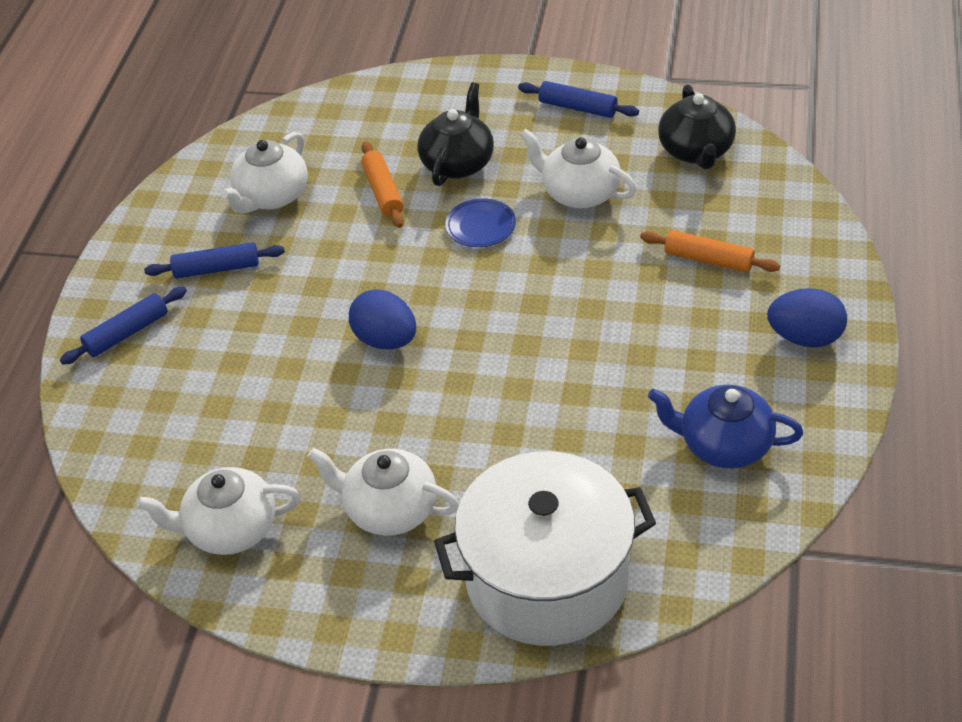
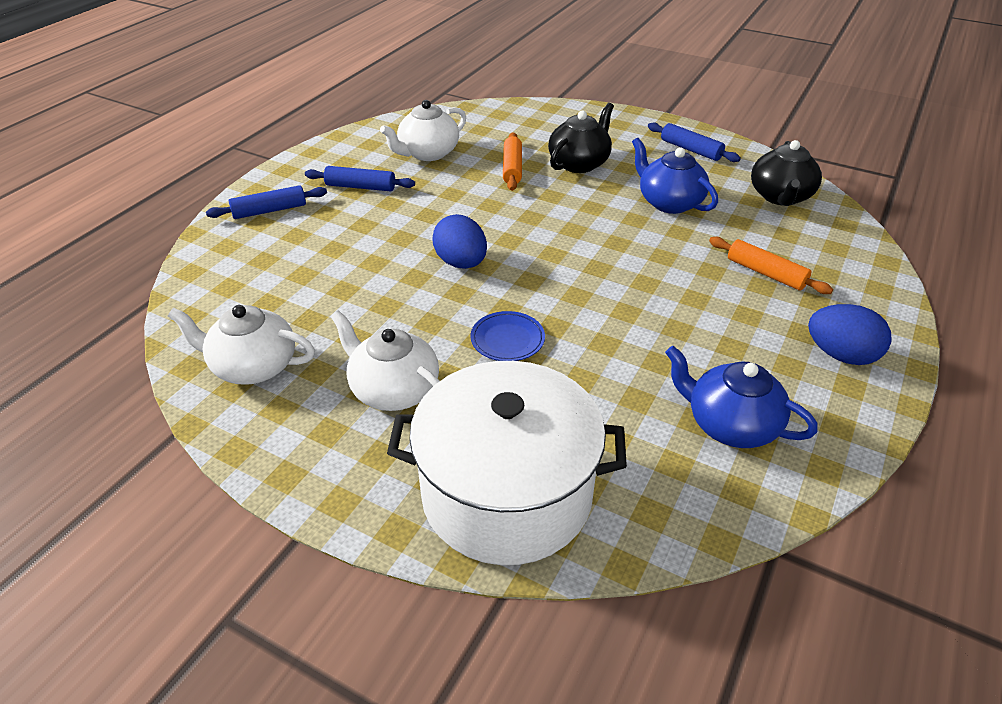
camera: 15 degrees right, 5 degrees down
blue plate [445,198,516,247] -> blue plate moved to [471,311,545,361]
white teapot [520,129,637,208] -> blue teapot [632,138,718,214]

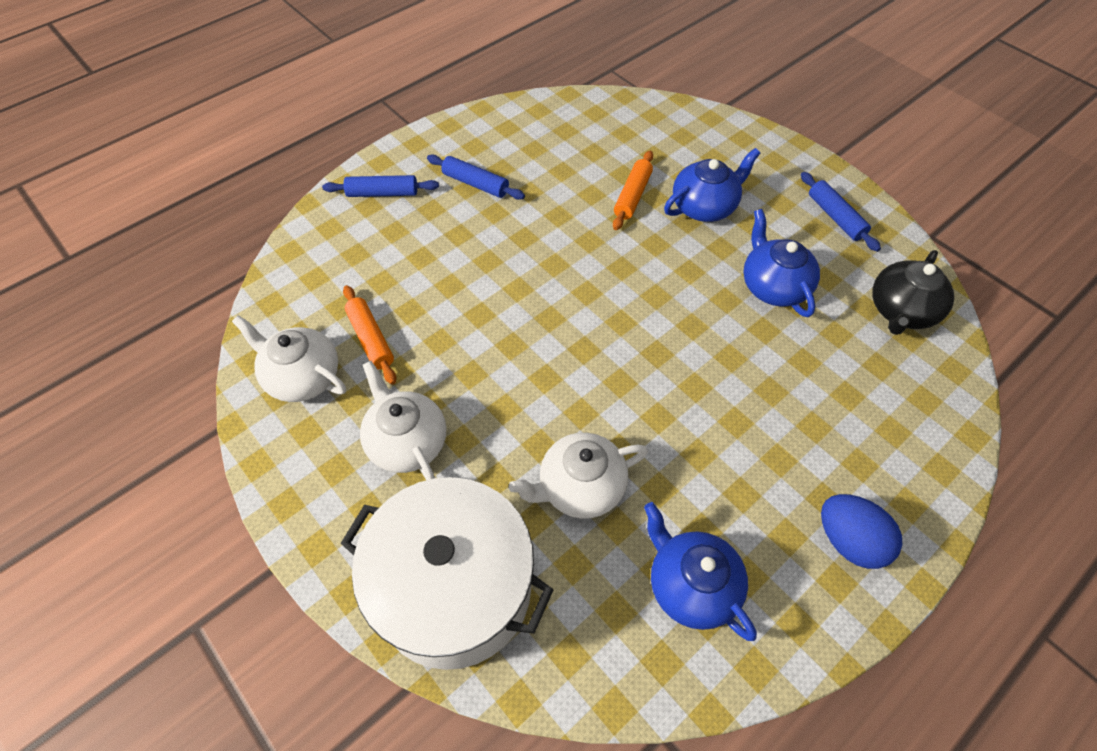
camera: 20 degrees right, 15 degrees up
white teapot [380,100,466,161] -> white teapot moved to [509,433,648,519]
blue egg [432,214,487,269] -> none
blue plate [471,311,545,361] -> none
black teapot [548,103,614,173] -> blue teapot [664,148,761,222]
orange rolling pin [709,237,833,294] -> orange rolling pin moved to [343,285,396,385]

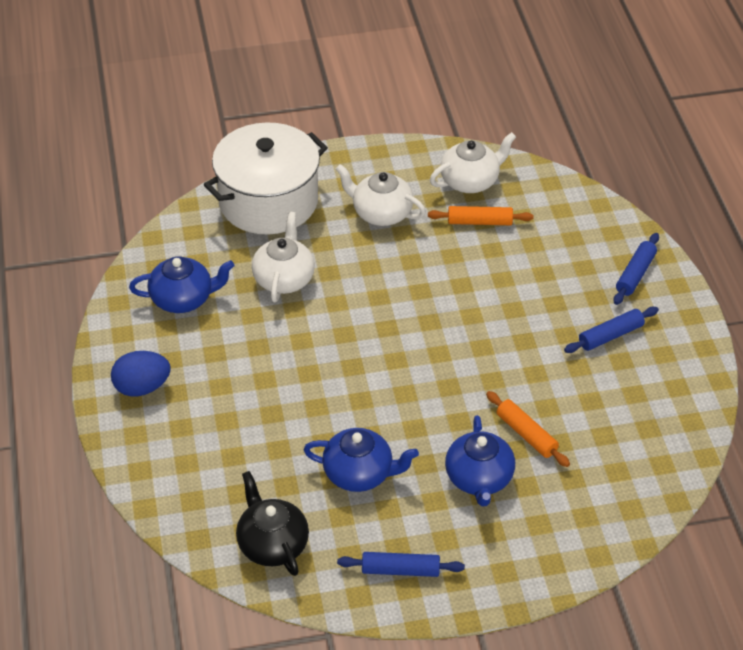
camera: 120 degrees right, 10 degrees down
white teapot [360,361,446,480] -> white teapot turned 150 degrees counterclockwise [336,164,426,226]

